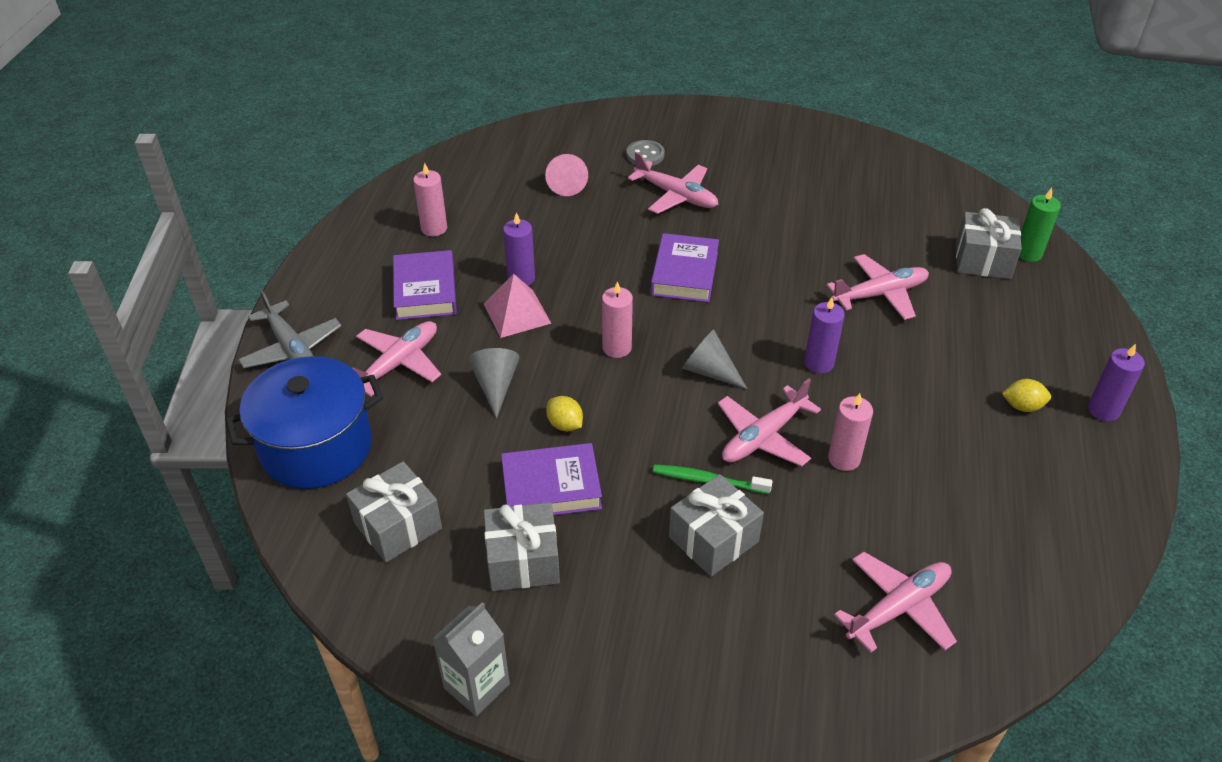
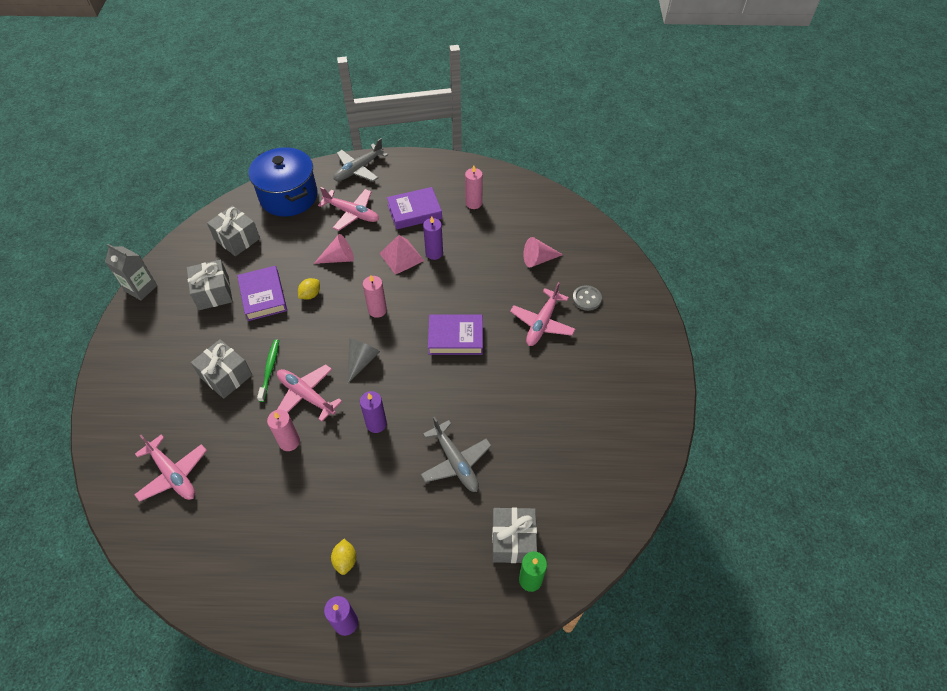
camera: 80 degrees right, 10 degrees up
grey cone [468,348,520,419] -> pink cone [314,234,354,264]
pink plane [827,254,929,320] -> grey plane [421,417,491,492]

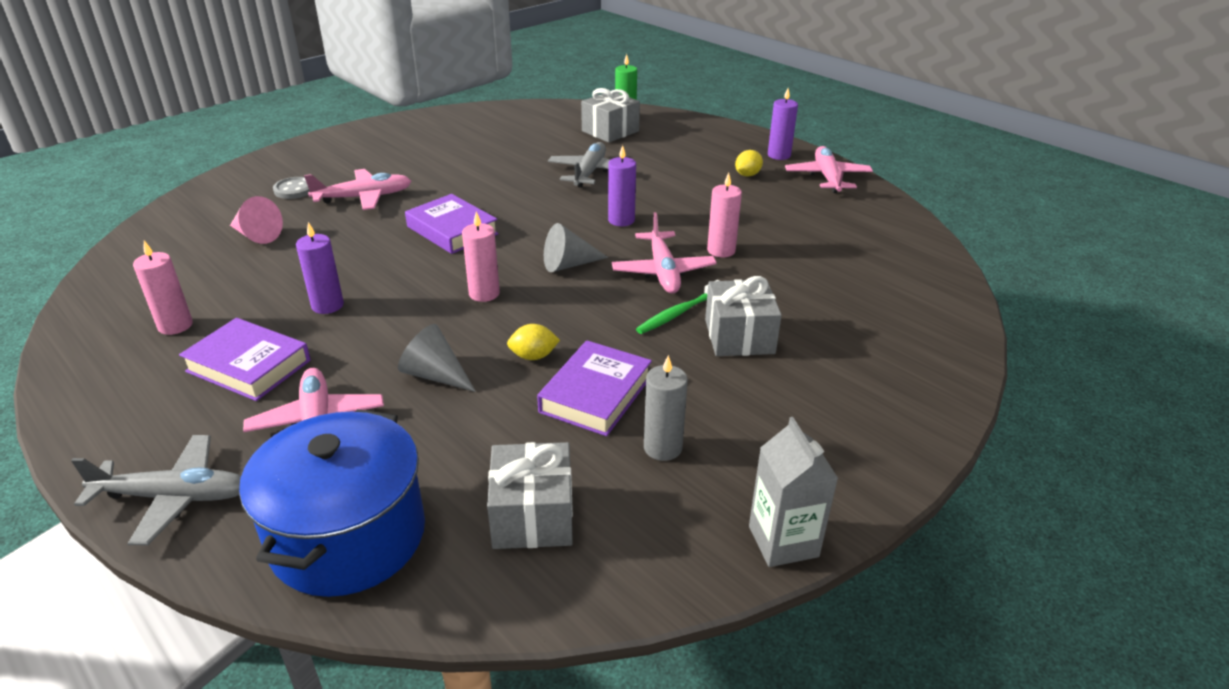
camera: 135 degrees left, 20 degrees down
pink plane [134,434,207,502] -> pink plane moved to [785,146,873,193]
grey gift [187,259,233,310] -> grey candle [644,355,688,461]
pink cone [314,234,354,264] -> grey cone [398,324,476,392]
pink pyramid [379,235,424,275] -> none

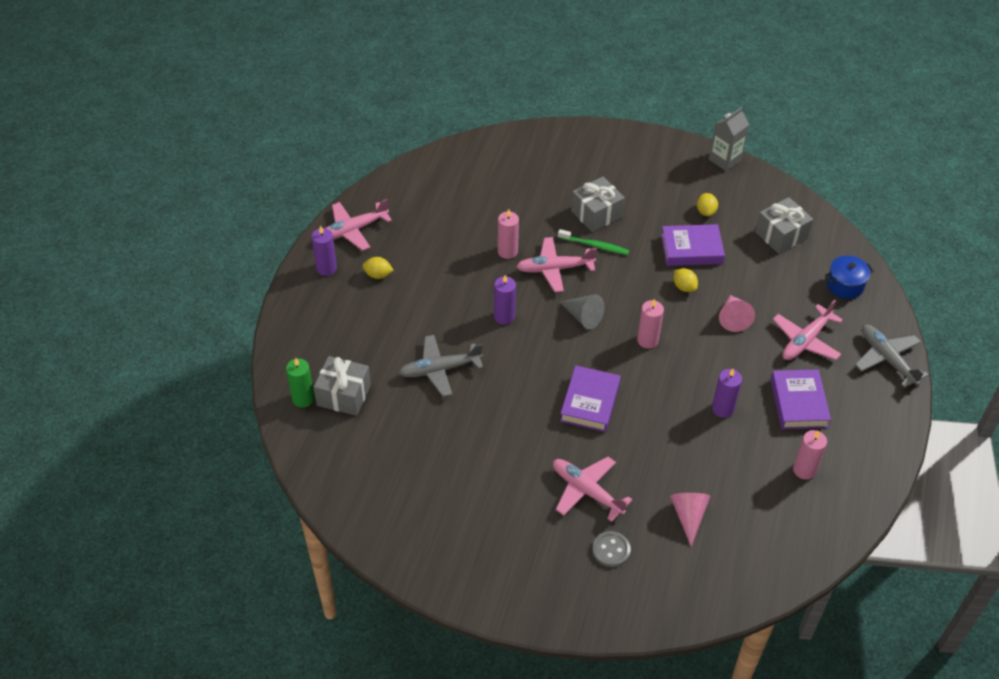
camera: 120 degrees left, 15 degrees up
blue pot [239,409,425,597] -> blue pot [825,256,874,299], size x0.51
grey cone [398,324,476,392] -> pink cone [719,295,755,332]
pink plane [612,212,717,294] -> pink plane turned 150 degrees counterclockwise [516,237,597,292]
grey candle [644,355,688,461] -> yellow lemon [697,193,718,216]

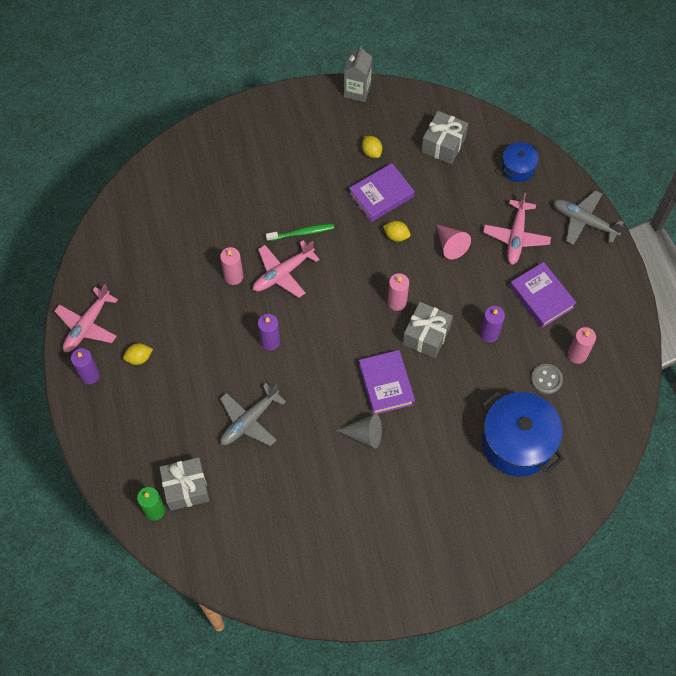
camera: 30 degrees left, 15 degrees up
pink plane [553,457,633,522] -> none
grey cone [560,294,604,329] -> grey cone moved to [336,414,382,449]
grey gift [571,177,625,232] -> grey gift moved to [403,302,453,358]
grey button [592,531,631,567] -> grey button moved to [531,364,563,394]
pink cone [670,493,711,546] -> blue pot [482,391,564,476]

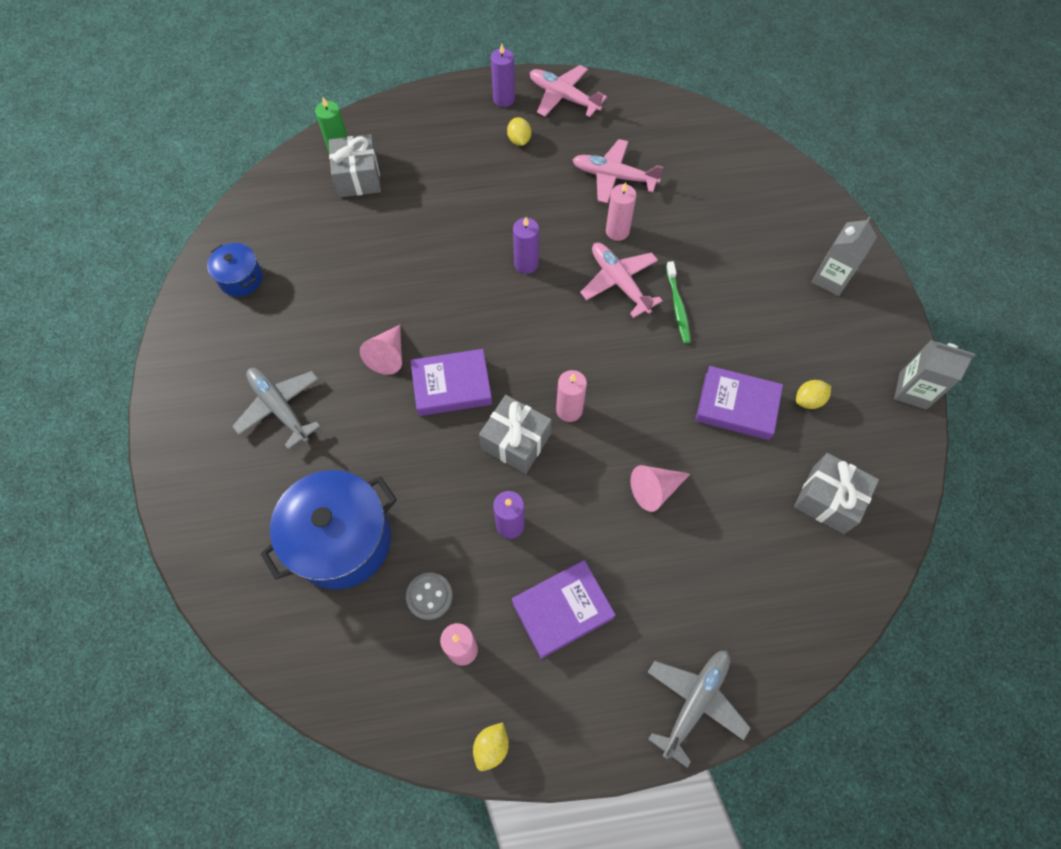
camera: 95 degrees right, 0 degrees up
grey plane [220,383,286,446] -> grey plane moved to [232,368,321,450]
grey cone [336,414,382,449] -> pink cone [360,325,402,375]
purple book [349,163,414,222] -> purple book turned 45 degrees counterclockwise [695,366,783,440]
yellow lemon [383,221,411,242] -> yellow lemon moved to [473,722,509,771]
pink plane [483,193,551,265] -> pink plane moved to [573,139,663,203]
blue pot [502,142,539,182] -> blue pot moved to [207,243,263,297]
none -> grey carton [811,216,877,296]

